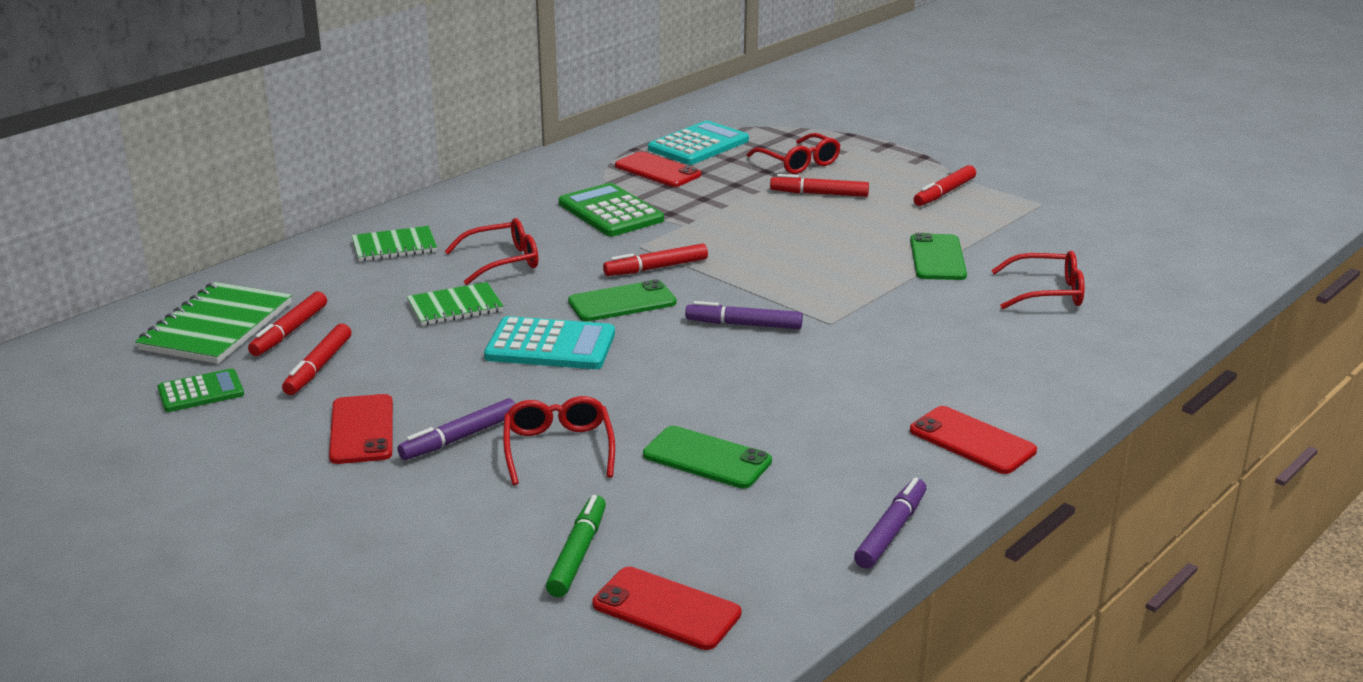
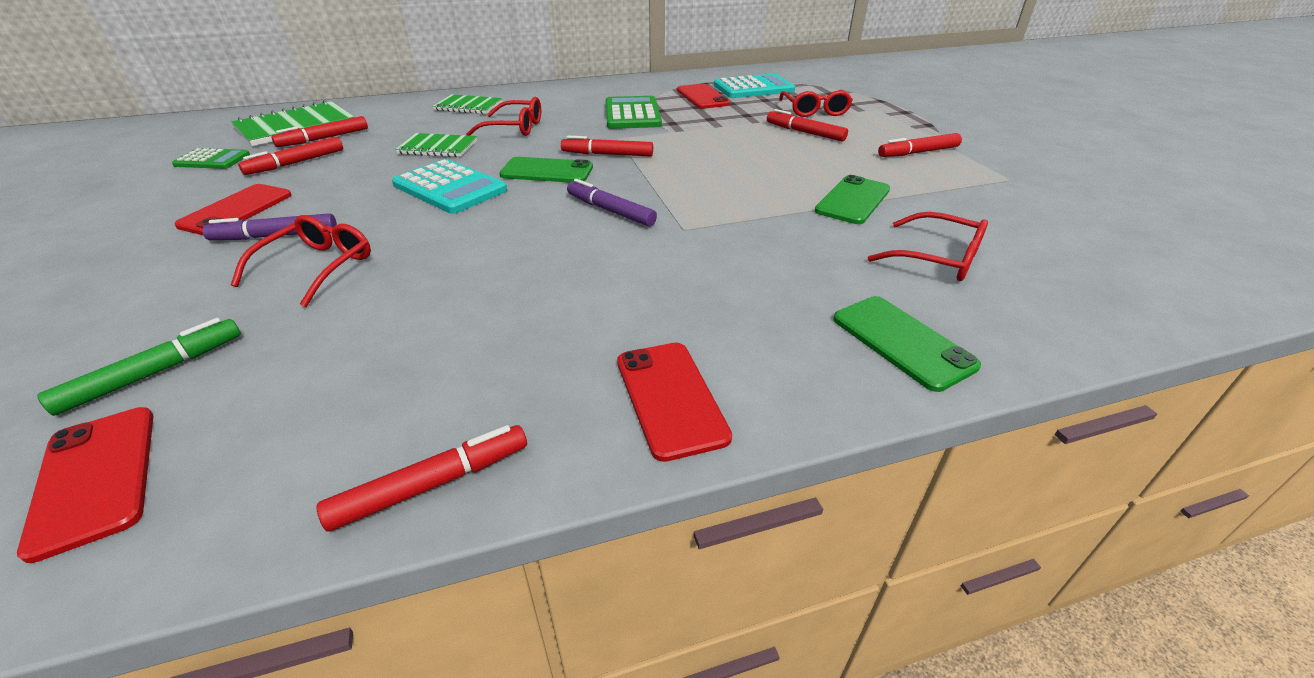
camera: 30 degrees right, 10 degrees up
green phone [643,426,772,488] -> green phone moved to [833,296,981,392]
purple marker [854,477,926,569] -> red marker [316,425,527,532]

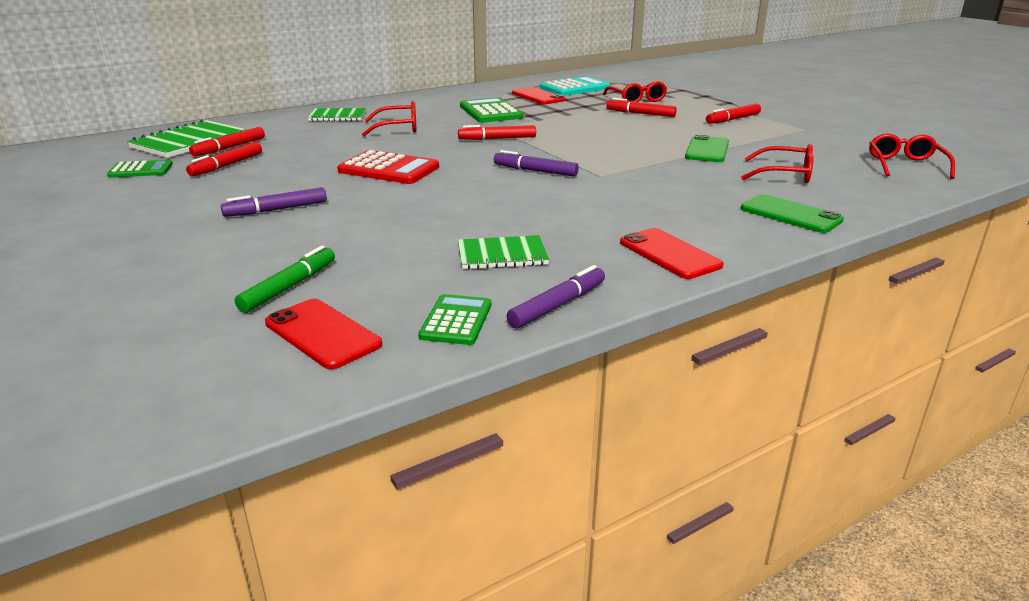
camera: 15 degrees left, 10 degrees down
red phone [174,184,291,235] -> none
red glasses [231,215,371,307] -> red glasses moved to [869,133,955,179]
red marker [316,425,527,532] -> purple marker [506,265,605,329]
turquoise calculator [392,159,507,214] -> red calculator [337,150,439,184]
green notebook [395,133,477,157] -> green notebook moved to [458,235,549,269]
green phone [499,157,593,183] -> none
none -> green calculator [418,294,491,345]

